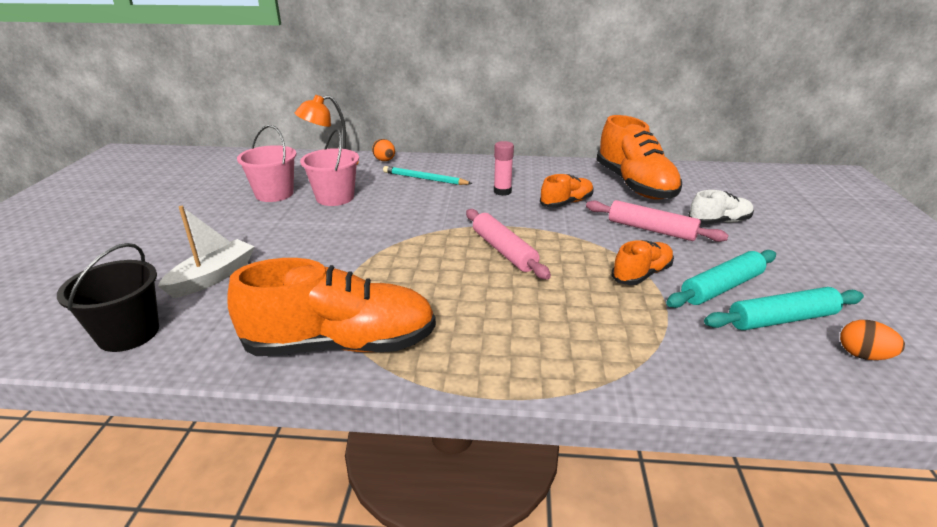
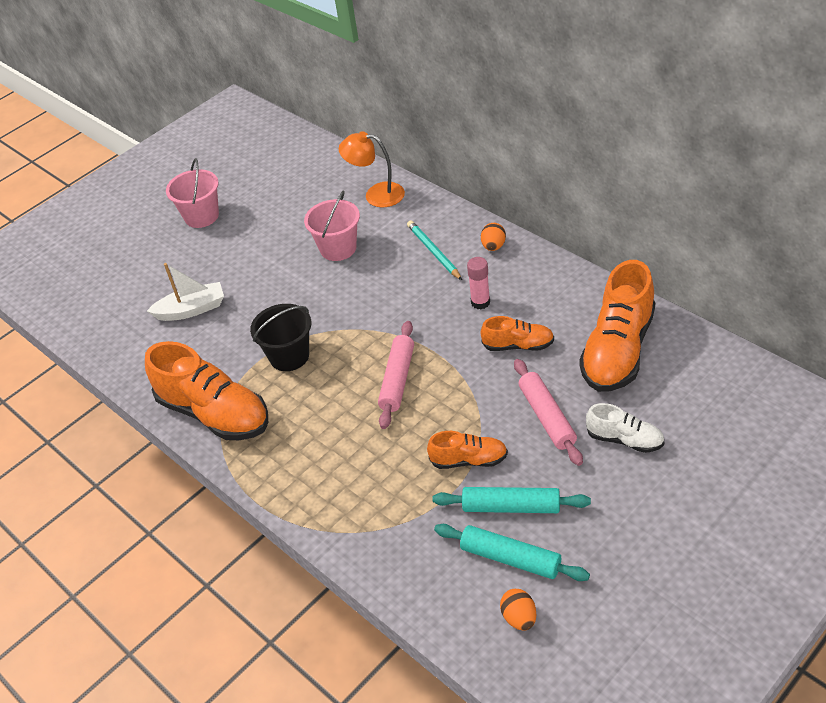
camera: 45 degrees right, 15 degrees up
black bucket [57,243,159,352] -> black bucket moved to [250,304,311,371]
pink bucket [237,125,297,202] -> pink bucket moved to [166,158,219,228]
orange egg [372,139,395,161] -> orange egg moved to [481,223,506,251]

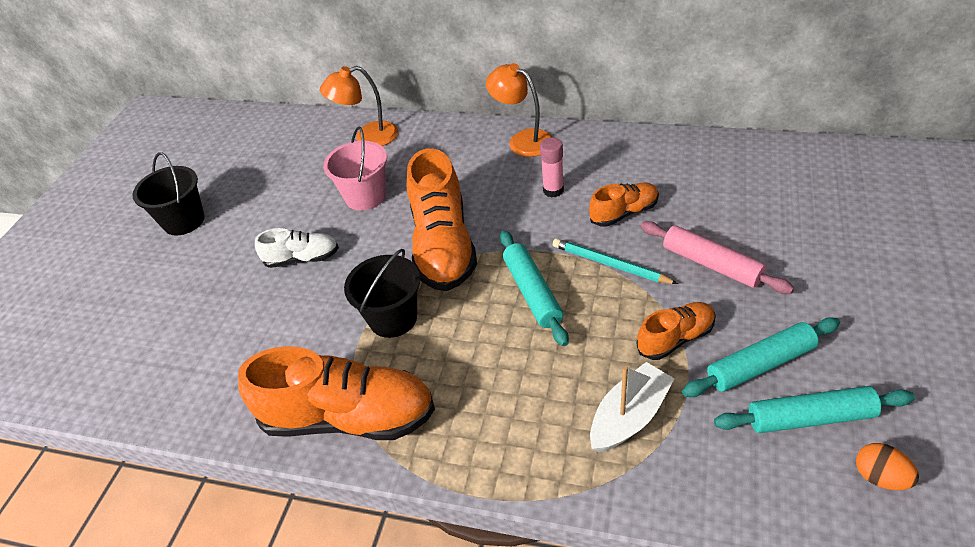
camera: 30 degrees left, 0 degrees up
white boat [147,263,224,321] -> white boat moved to [590,362,674,452]
pink bucket [166,158,219,228] -> black bucket [132,152,205,236]
pink rolling pin [378,321,414,429] -> turquoise rolling pin [500,230,569,346]
turquoise pencil [407,221,462,280] -> turquoise pencil moved to [553,238,678,284]
orange egg [481,223,506,251] -> orange lamp [486,63,553,157]
orange shoe [579,260,655,392] -> orange shoe moved to [407,148,477,291]
white shoe [586,403,665,453] -> white shoe moved to [255,228,339,268]

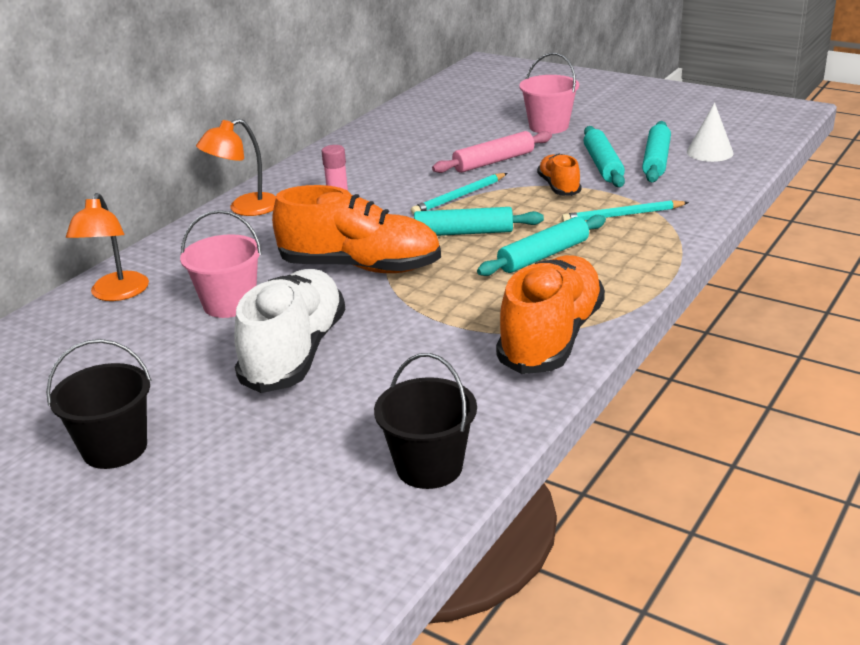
camera: 75 degrees left, 15 degrees down
white shoe [255,228,339,268] -> white shoe [234,269,345,393], size x1.92
black bucket [344,249,420,338] -> black bucket moved to [374,353,477,489]
orange shoe [589,182,659,227] -> none
white boat [590,362,674,452] -> turquoise pencil [562,200,689,222]
orange egg [856,443,919,490] -> white cone [687,103,733,162]
none -> turquoise rolling pin [477,215,606,276]
none -> pink bucket [520,53,579,134]

